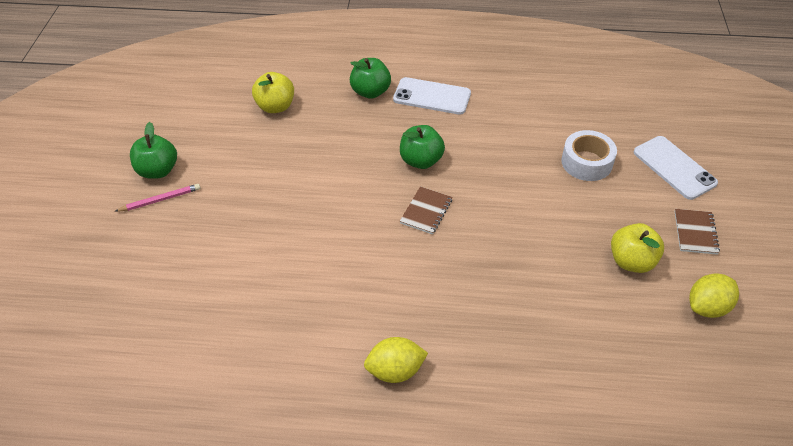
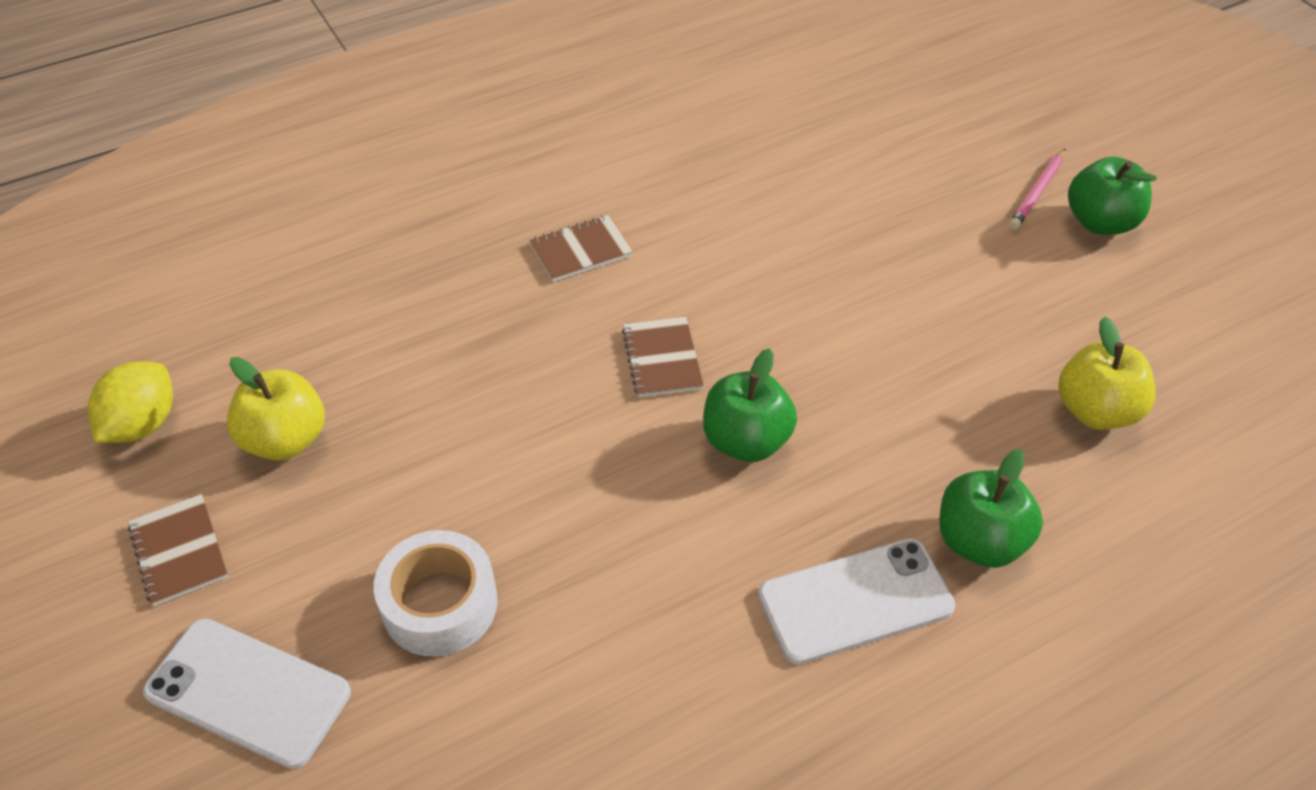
camera: 145 degrees right, 0 degrees up
yellow lemon [364,337,428,383] -> none
none -> brown notebook [529,215,633,282]

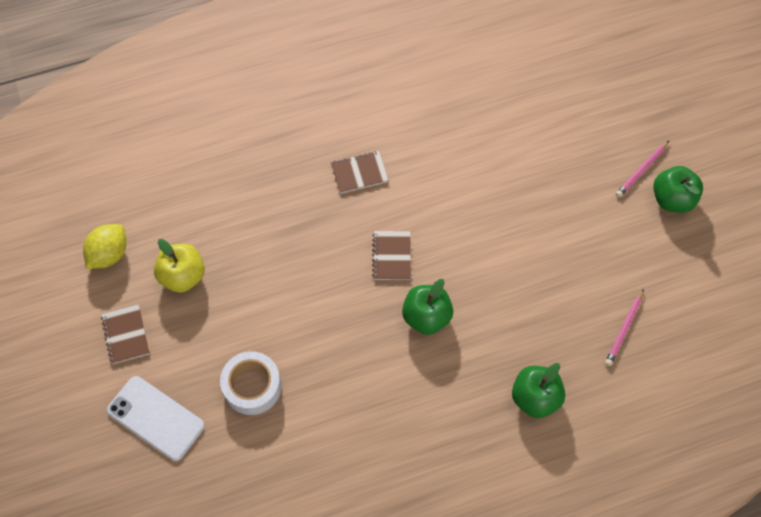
camera: 10 degrees right, 15 degrees up
white phone [758,539,955,664] -> none
yellow apple [1058,316,1156,430] -> pink pencil [605,289,644,366]

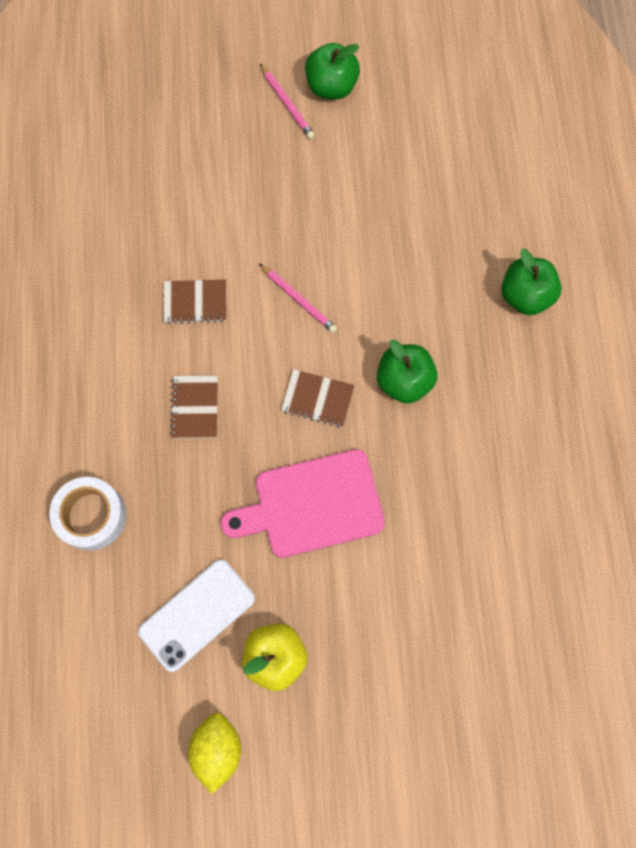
camera: 75 degrees left, 10 degrees up
yellow lemon [83,224,126,269] -> yellow lemon turned 45 degrees clockwise [188,713,241,794]
brown notebook [101,304,150,364] -> brown notebook moved to [164,279,226,324]
white phone [107,376,205,461] -> white phone moved to [138,559,255,672]
white tape [220,351,282,415] -> white tape moved to [49,477,126,551]
pink pencil [605,289,644,366] -> pink pencil moved to [259,263,337,333]
none -> pink cutting board [221,449,385,558]

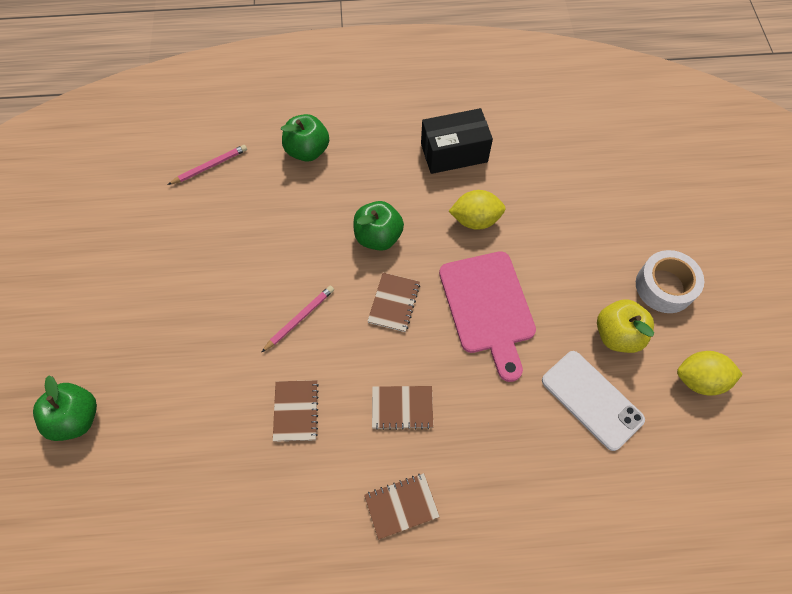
camera: 90 degrees left, 10 degrees down
white tape [49,477,126,551] -> white tape moved to [636,250,704,313]
pink pencil [260,64,315,139] -> pink pencil moved to [168,145,247,185]
green apple [305,43,360,100] -> green apple moved to [33,375,97,441]
none -> brown notebook [364,473,440,540]
none -> black box [421,108,493,174]
none -> yellow lemon [448,190,506,230]

